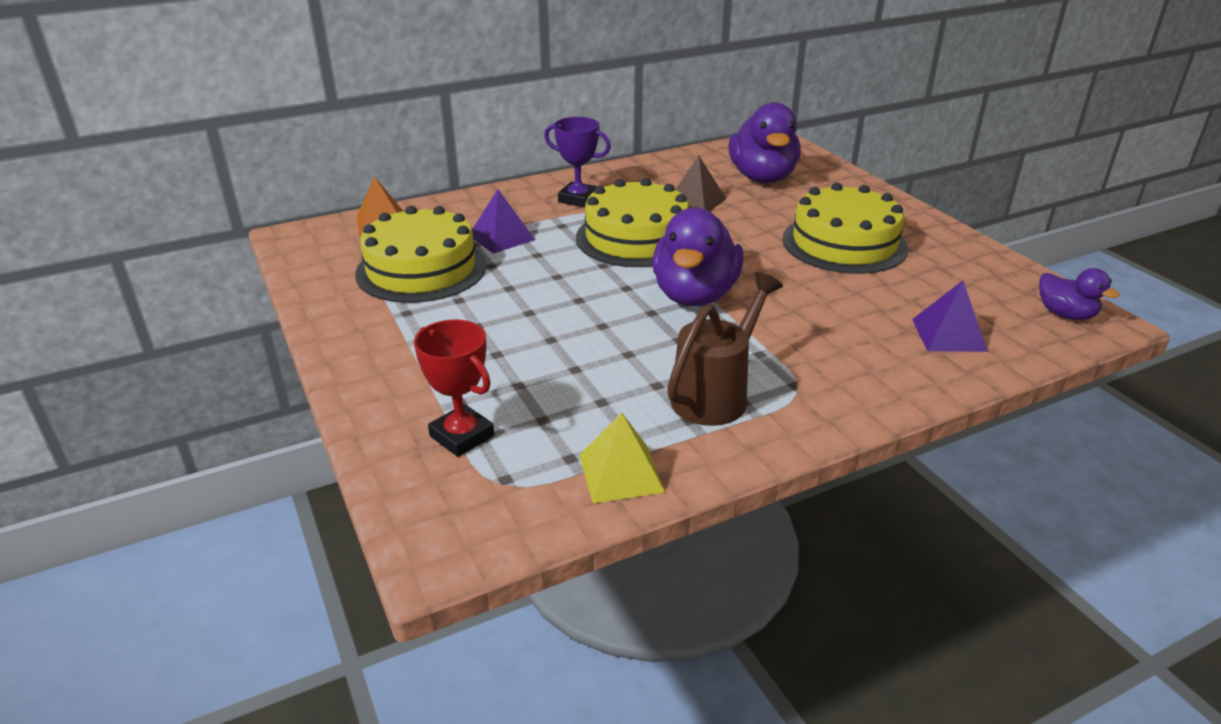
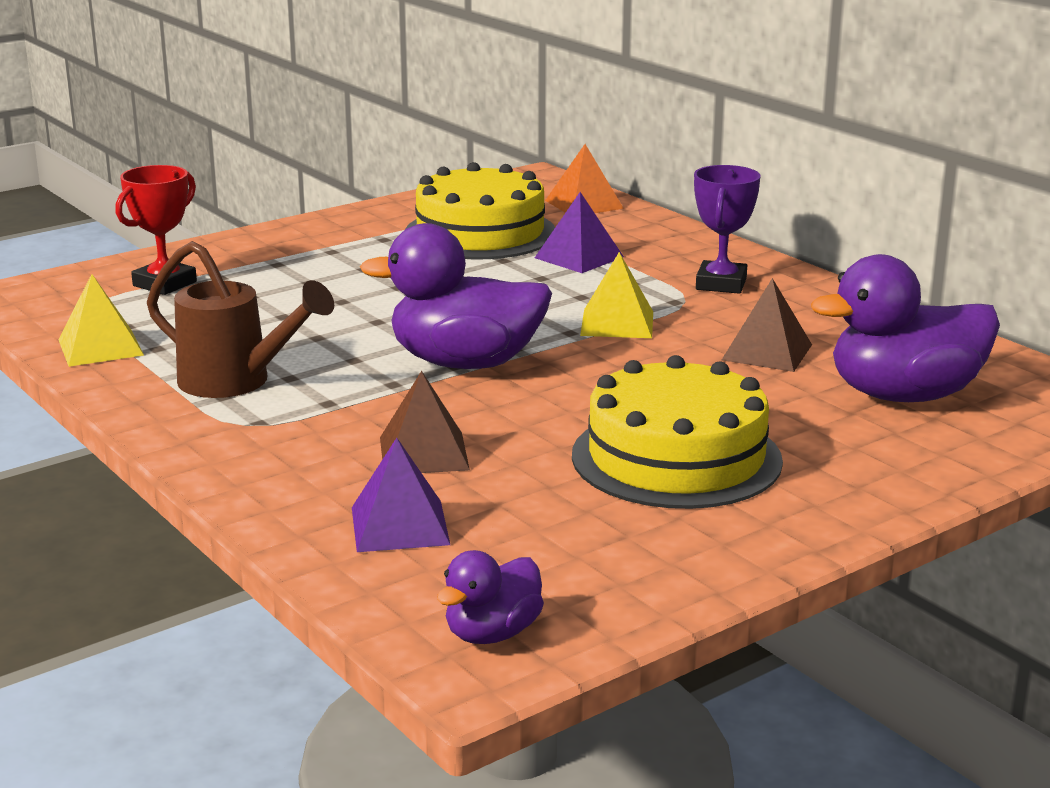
camera: 80 degrees right, 10 degrees down
yellow cake [576,178,689,267] -> yellow pyramid [580,252,653,338]
none -> brown pyramid [380,371,470,473]

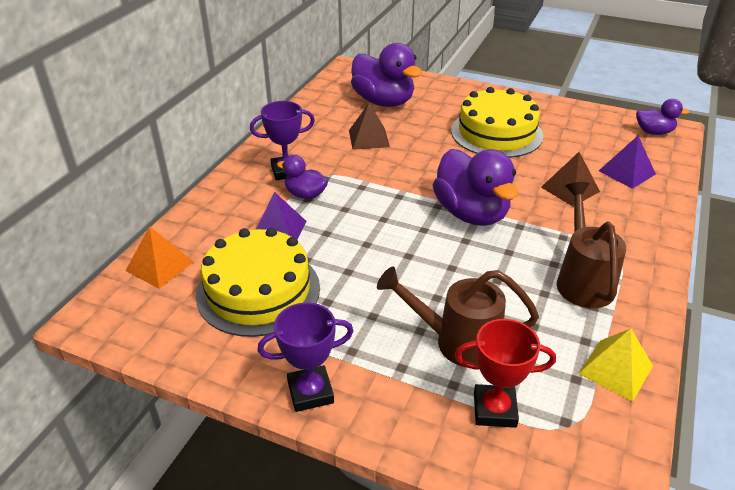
camera: 120 degrees left, 15 degrees up
yellow pyramid [580,252,653,338] -> none
none -> purple trophy [258,302,354,412]
none -> purple duck [277,155,328,199]
none -> brown watering can [377,267,539,367]

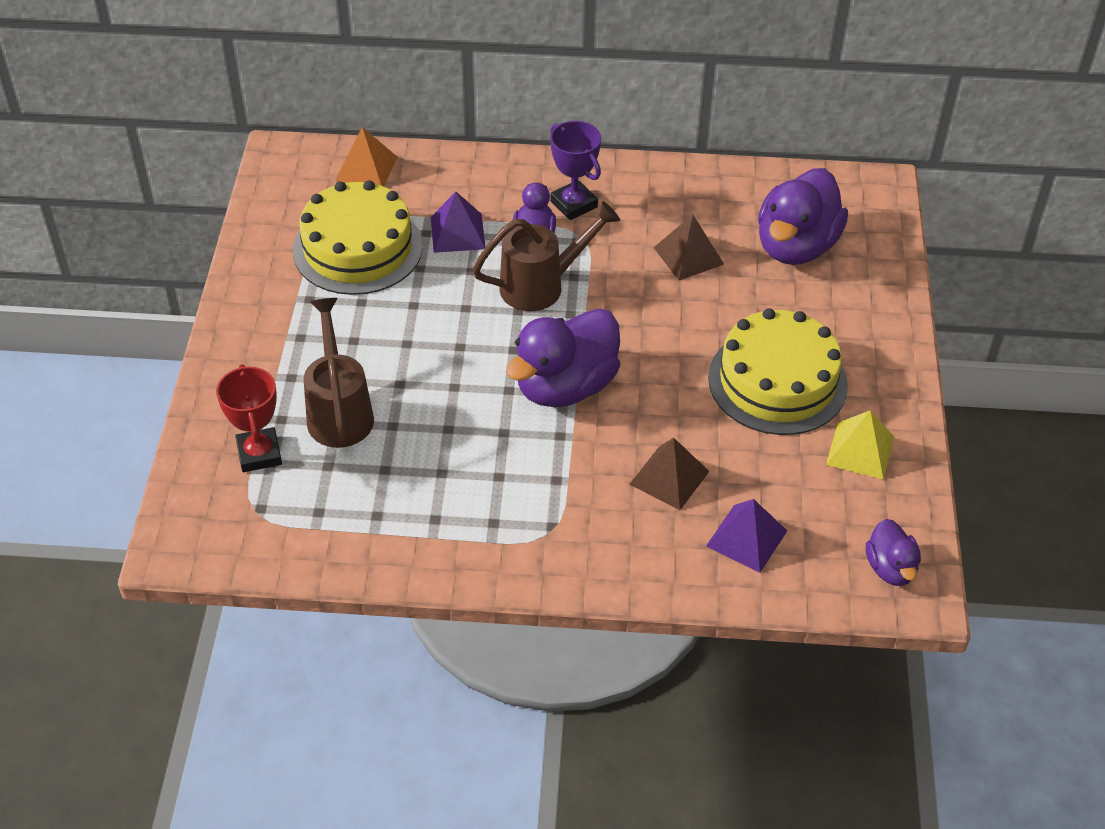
camera: 70 degrees right, 10 degrees up
purple trophy [258,302,354,412] -> none
brown watering can [557,182,626,308] -> brown watering can moved to [473,201,620,311]
yellow pyramid [578,328,653,402] -> yellow pyramid moved to [826,410,894,480]

